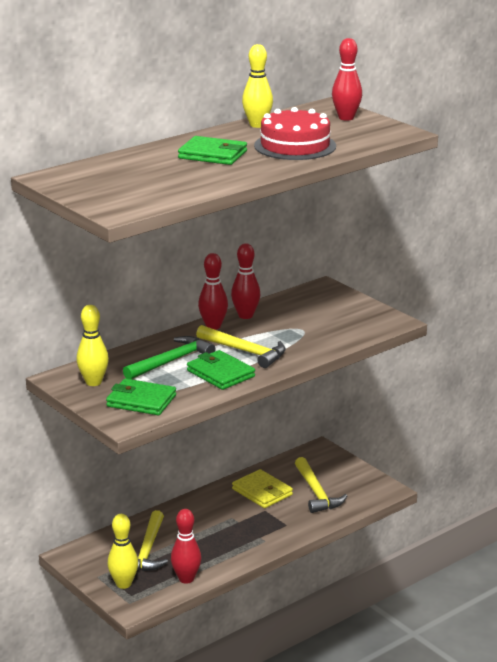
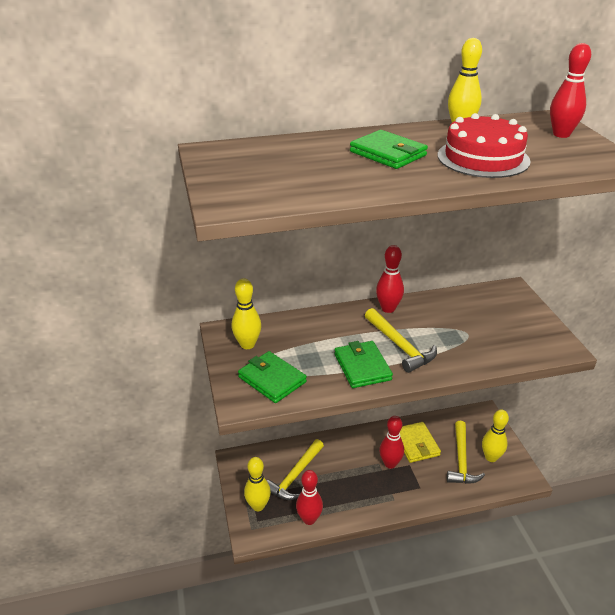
camera: 25 degrees right, 10 degrees up
green hammer [123,336,216,379] -> none
red bowling pin [231,243,260,319] -> red bowling pin moved to [379,416,404,469]
none -> yellow bowling pin [482,409,509,462]

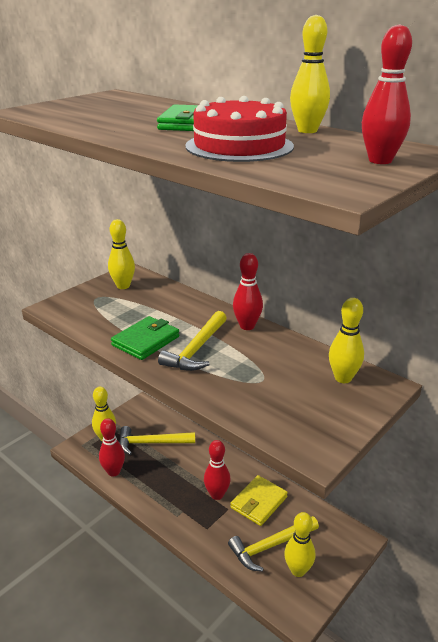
camera: 55 degrees right, 5 degrees down
green wallet [238,351,307,403] -> none
none -> yellow bowling pin [329,298,364,383]

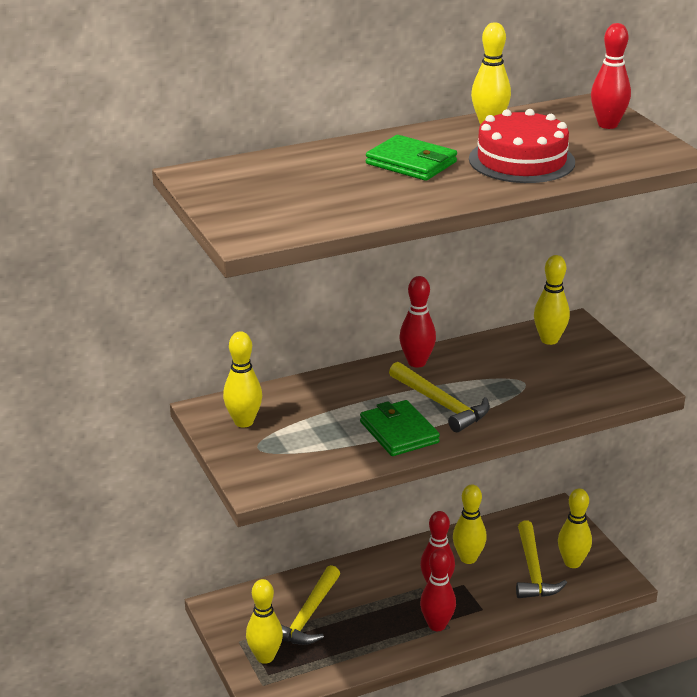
camera: 65 degrees left, 0 degrees up
red bowling pin [99,418,125,477] -> red bowling pin moved to [420,549,456,631]
yellow wallet [230,475,288,526] -> yellow bowling pin [453,484,487,564]

